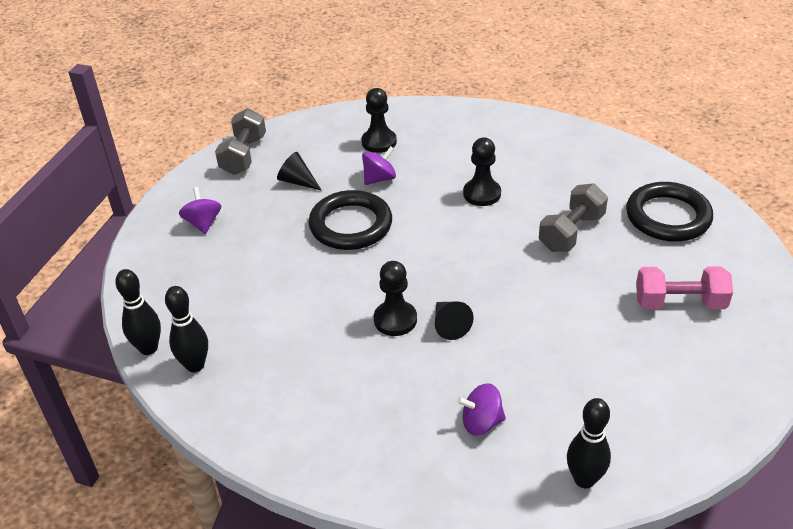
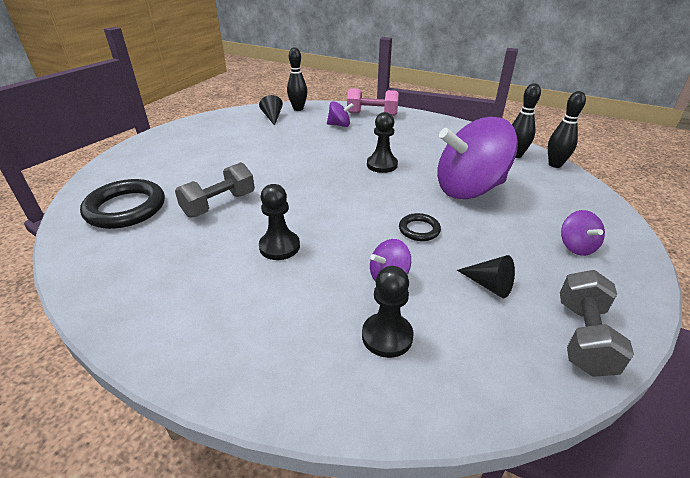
camera: 175 degrees left, 5 degrees down
black ring [308,190,392,250] -> black ring [399,213,441,241], size x0.50
black cone [435,301,474,340] -> black cone moved to [259,95,283,126]
pink dumbbell [636,266,733,309] -> pink dumbbell moved to [347,88,399,116]
none -> purple spinning top [437,117,518,199]

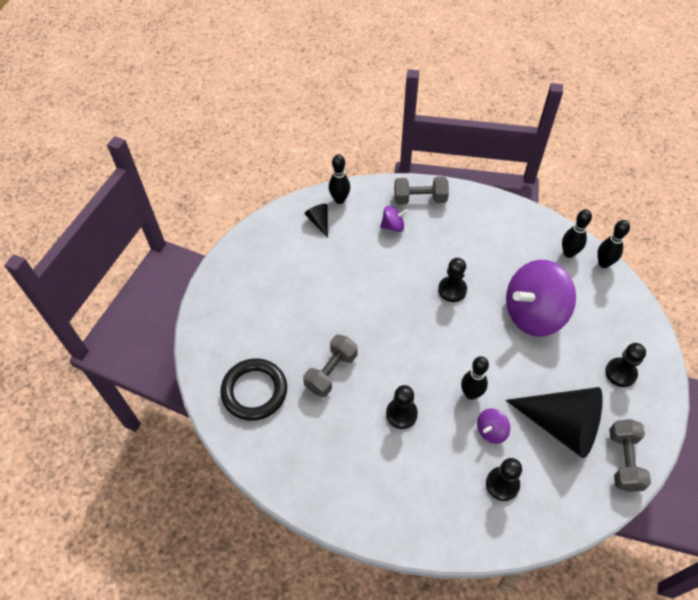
camera: 10 degrees left, 20 degrees up
pink dumbbell [347,88,399,116] -> grey dumbbell [394,176,449,205]
black ring [399,213,441,241] -> none
black cone [457,255,515,298] -> black cone [506,387,603,458], size x2.34
purple spinning top [561,210,605,256] -> black pawn [605,343,646,387]
none -> black bowling pin [461,356,489,400]

